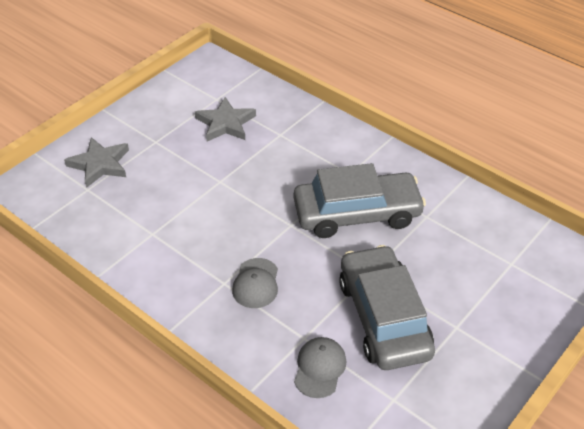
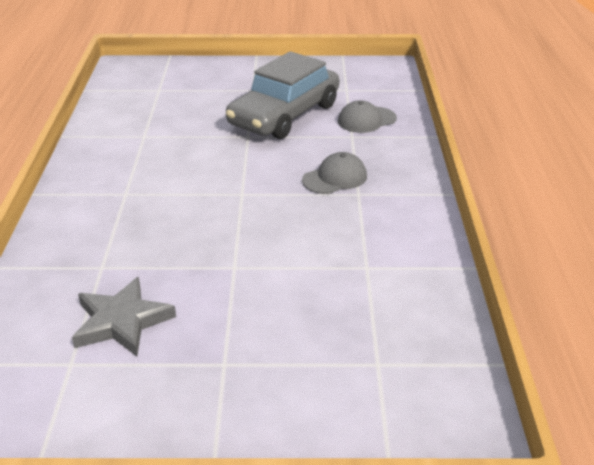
camera: 130 degrees left, 10 degrees down
grey star [64,137,129,188] -> none
grey car [294,163,426,238] -> none

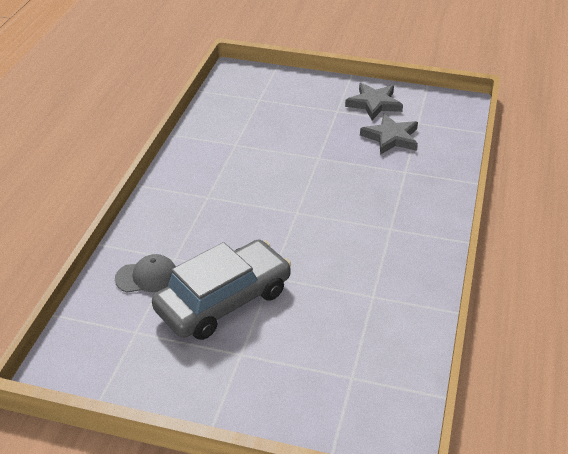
camera: 165 degrees left, 5 degrees up
grey cap [302,152,367,194] -> none
none -> grey star [345,83,403,120]

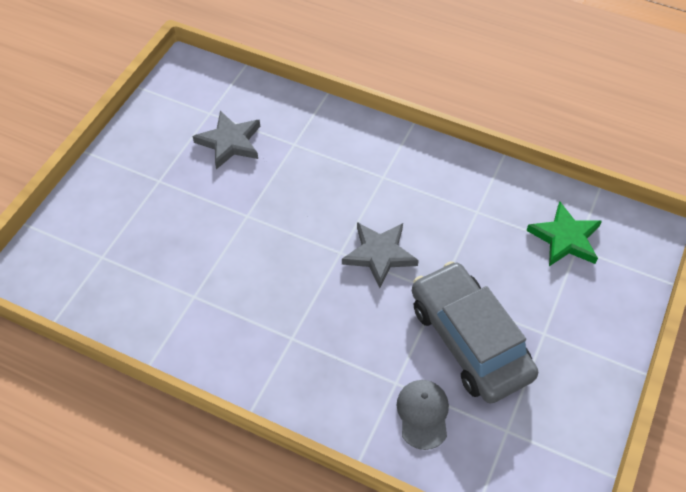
camera: 80 degrees left, 15 degrees up
grey star [345,83,403,120] -> grey star moved to [342,222,419,288]
none -> green star [526,202,602,266]

